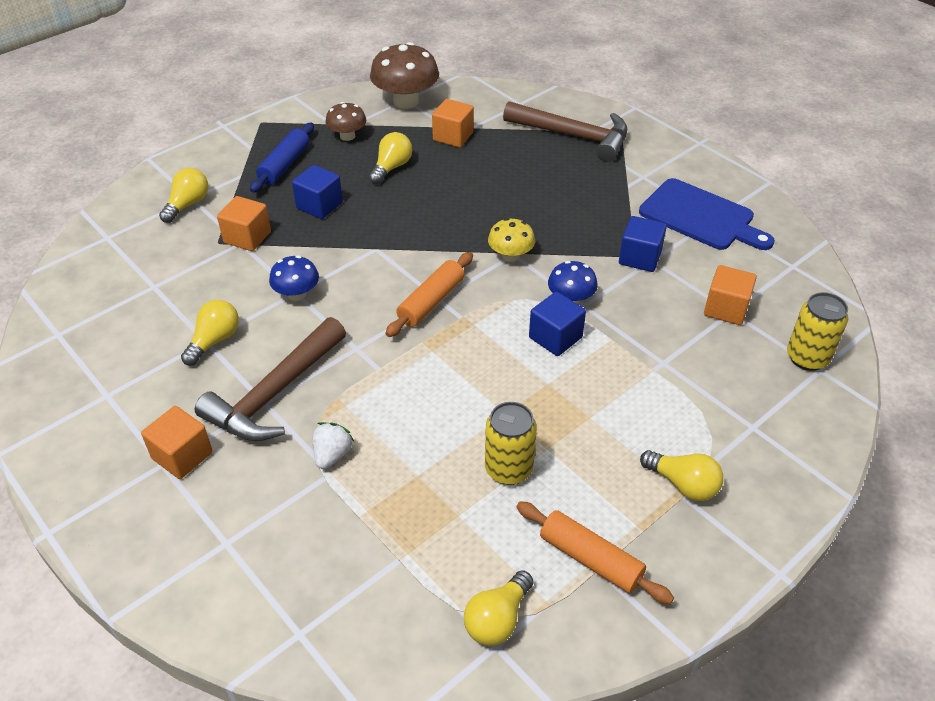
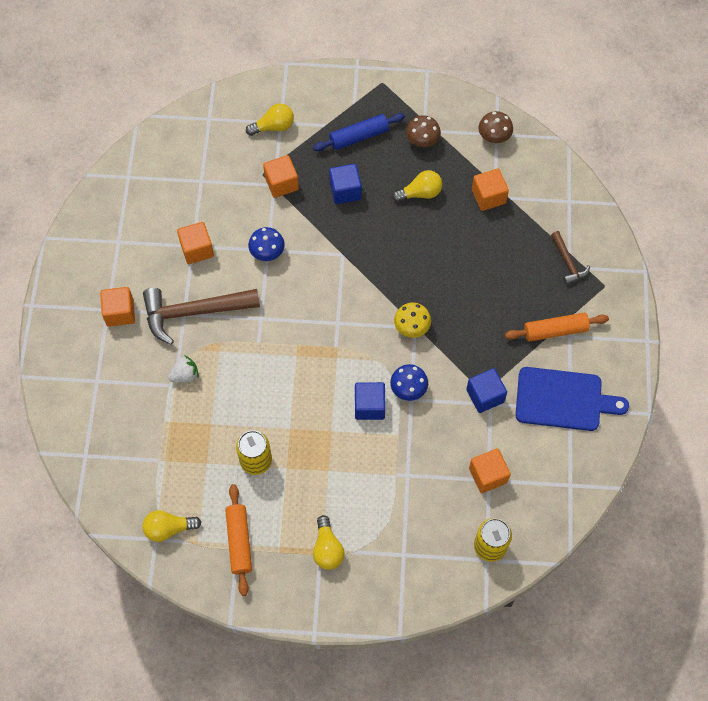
camera: 45 degrees right, 20 degrees up
yellow light bulb [181,300,239,365] -> orange cube [177,222,214,264]
brown mushroom [370,42,439,109] -> brown mushroom [479,111,513,143], size x0.57
orange rolling pin [385,252,473,337] -> orange rolling pin moved to [505,313,609,342]
brown hammer [503,101,627,162] -> brown hammer [551,231,590,285], size x0.51
blue cutting board [639,178,775,250] -> blue cutting board turned 75 degrees counterclockwise [516,367,629,431]

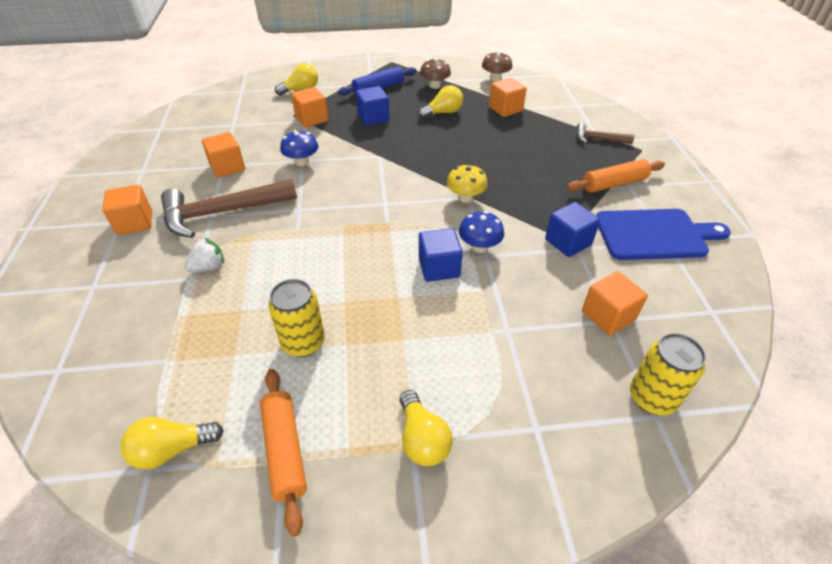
camera: 10 degrees left, 20 degrees down
brown hammer [551,231,590,285] -> brown hammer turned 135 degrees clockwise [576,123,634,144]

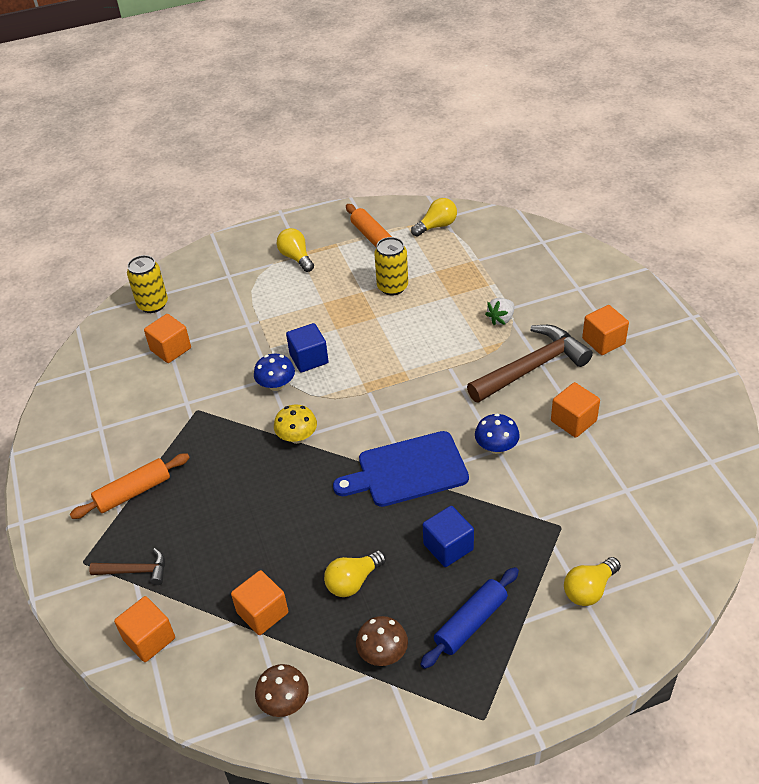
camera: 170 degrees right, 0 degrees up
orange cube [291,87,329,128] -> orange cube moved to [114,596,175,662]
blue cube [545,202,600,257] -> none
blue cutting board [596,209,731,260] -> blue cutting board moved to [333,431,469,507]

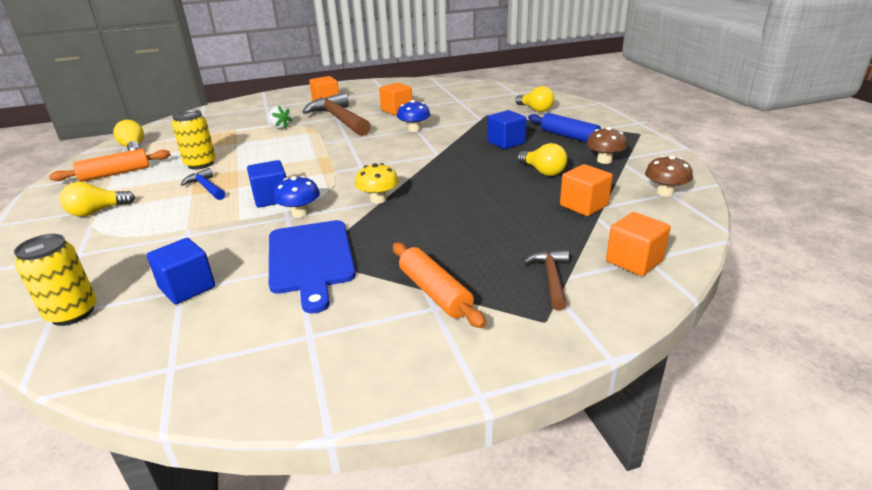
camera: 90 degrees left, 15 degrees down
orange cube [144,314,191,363] -> blue cube [147,238,215,304]
blue cutting board [333,431,469,507] -> blue cutting board moved to [269,220,356,314]
none -> blue hammer [181,168,225,200]

